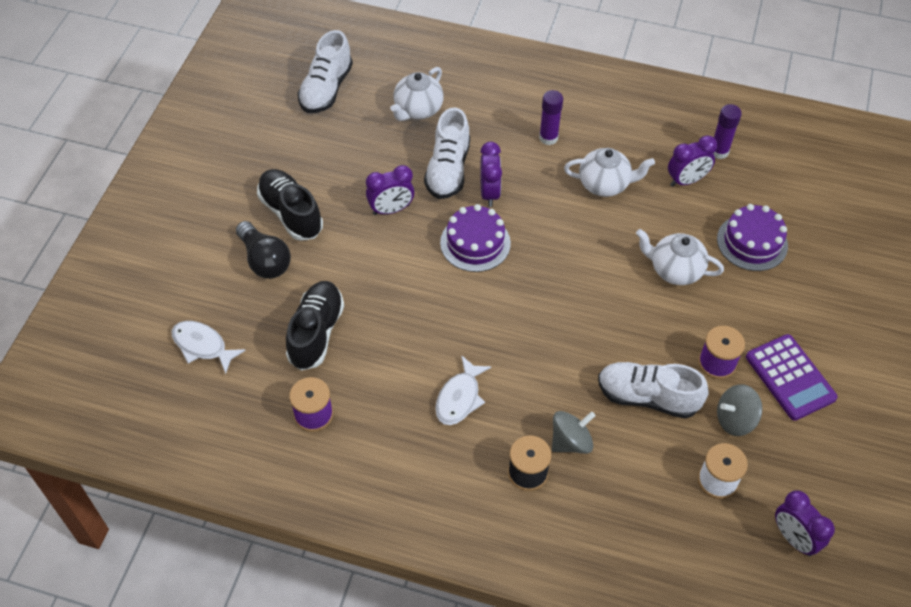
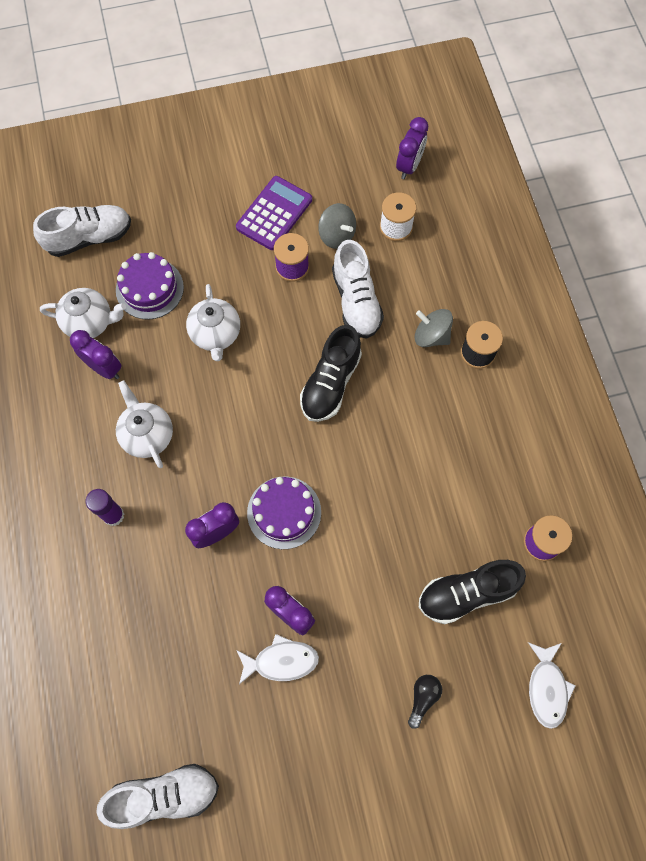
camera: 120 degrees left, 15 degrees up
black light bulb [236,221,291,279] -> black light bulb [408,675,442,729], size x0.60
black shoe [257,169,323,241] -> black shoe moved to [300,325,362,422]
white teapot [390,67,444,121] -> white teapot moved to [40,288,126,338]
white shoe [424,108,470,199] -> white shoe moved to [33,205,131,257]
white fish [435,355,491,425] -> white fish moved to [236,634,319,685]
purple glue stick [713,104,742,159] -> none

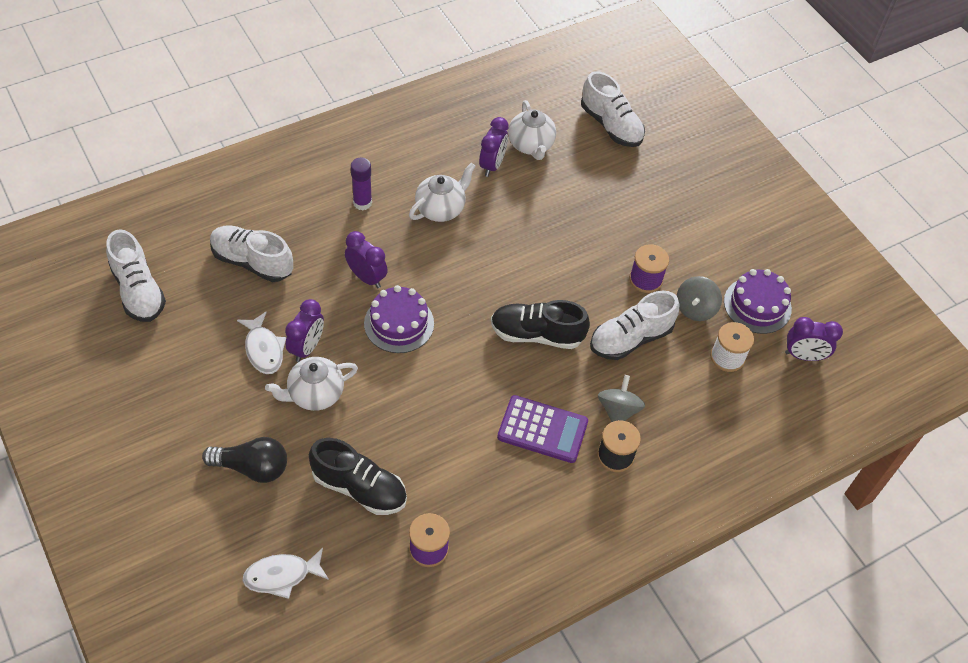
camera: 70 degrees right, 15 degrees down
purple cake [116,252,184,320] -> purple cake moved to [724,269,792,334]
white teapot [186,284,240,361] -> white teapot moved to [265,357,358,411]
purple calculator [236,176,312,250] -> purple calculator moved to [497,395,588,463]
black light bulb [408,675,442,729] -> black light bulb [202,437,287,483], size x1.68
black shoe [419,560,526,624] -> black shoe turned 150 degrees clockwise [309,438,407,515]
none -> white shoe [210,225,293,282]

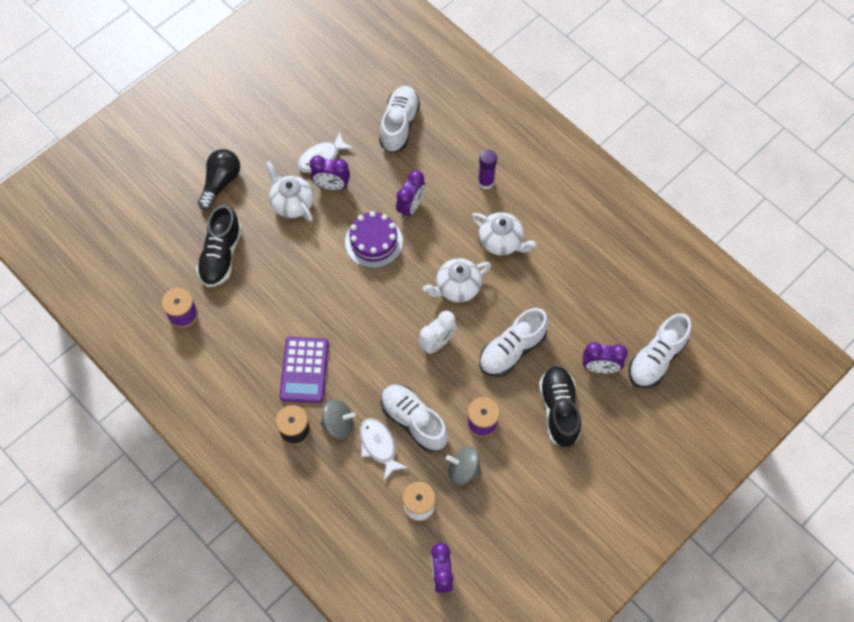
camera: 80 degrees right, 10 degrees up
white shoe [106,229,166,322] -> white shoe moved to [479,308,548,377]
black light bulb [202,437,287,483] -> black light bulb turned 150 degrees counterclockwise [198,149,240,210]
white fish [242,548,329,599] -> white fish moved to [360,418,408,481]
purple clock [479,117,509,177] -> purple clock moved to [583,342,628,373]
black shoe [491,300,590,349] -> black shoe moved to [539,366,581,448]
white teapot [508,100,556,160] -> white teapot moved to [423,258,491,303]
purple cake [724,269,792,334] -> none
none -> white clock [418,311,457,354]

